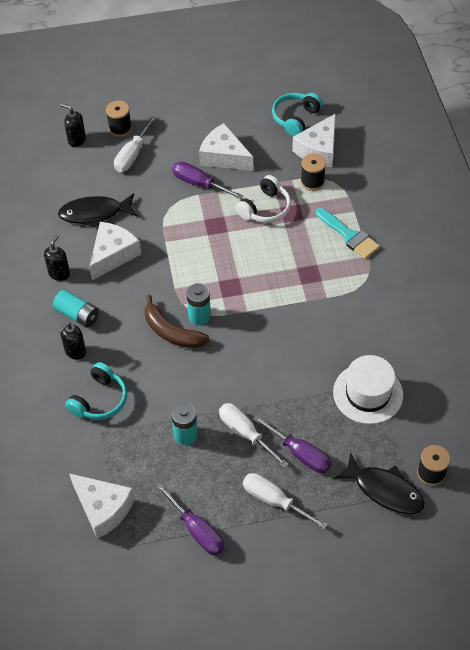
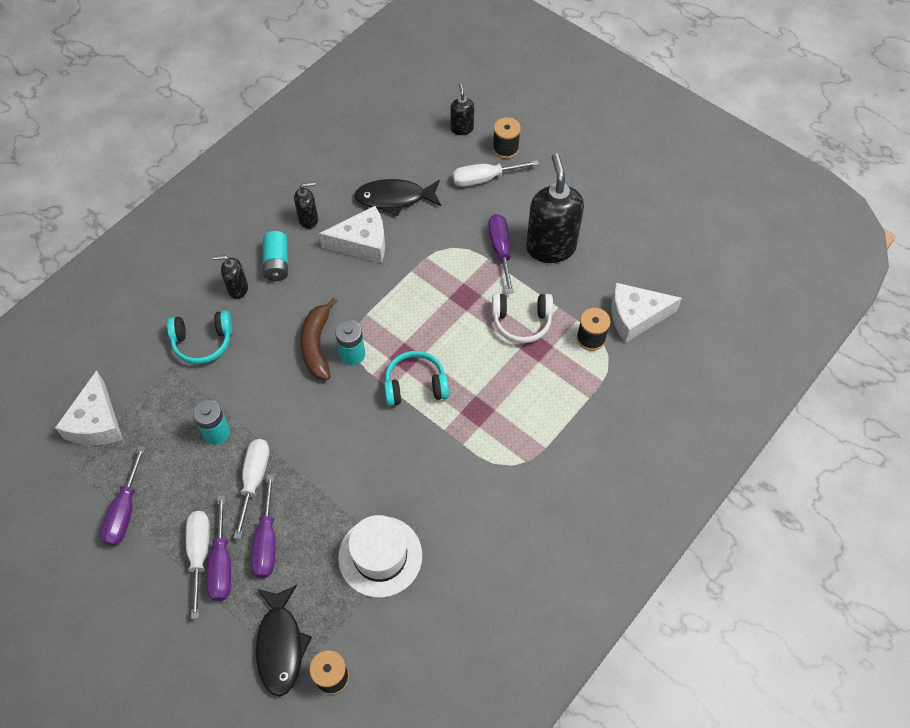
camera: 50 degrees right, 5 degrees up
black fish [58,193,137,228] -> black fish turned 45 degrees counterclockwise [354,179,441,216]
white cheese [199,123,253,171] -> black soap dispenser [526,153,584,263]
turquoise headphones [272,93,323,136] -> turquoise headphones moved to [384,351,449,406]
turquoise brush [316,208,380,259] -> none
none -> purple screwdriver [207,495,231,601]

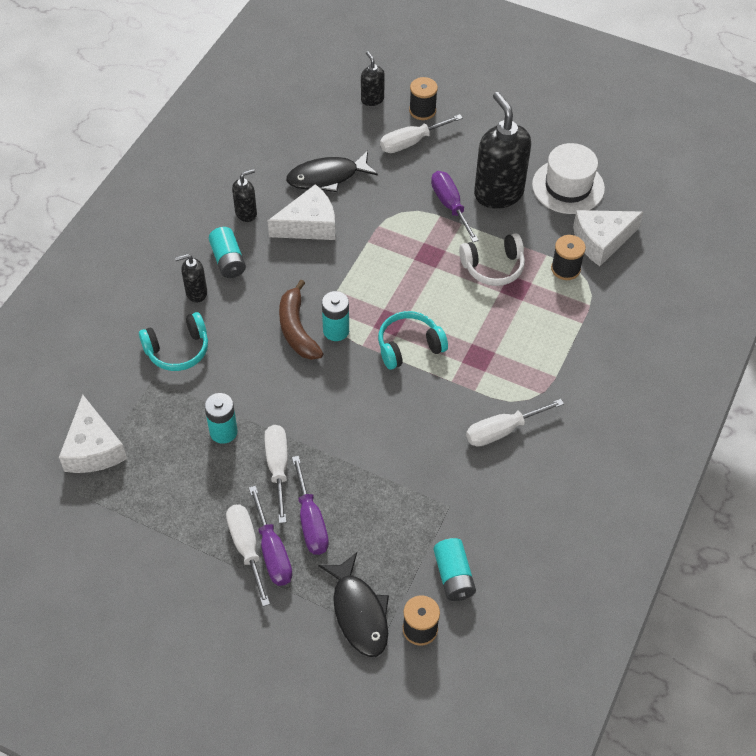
camera: 15 degrees left, 5 degrees down
purple screwdriver [100,446,146,546] -> none
white hat [338,515,422,598] -> white hat moved to [532,143,605,214]
none -> turquoise battery [434,538,476,601]
none -> white screwdriver [466,399,564,447]

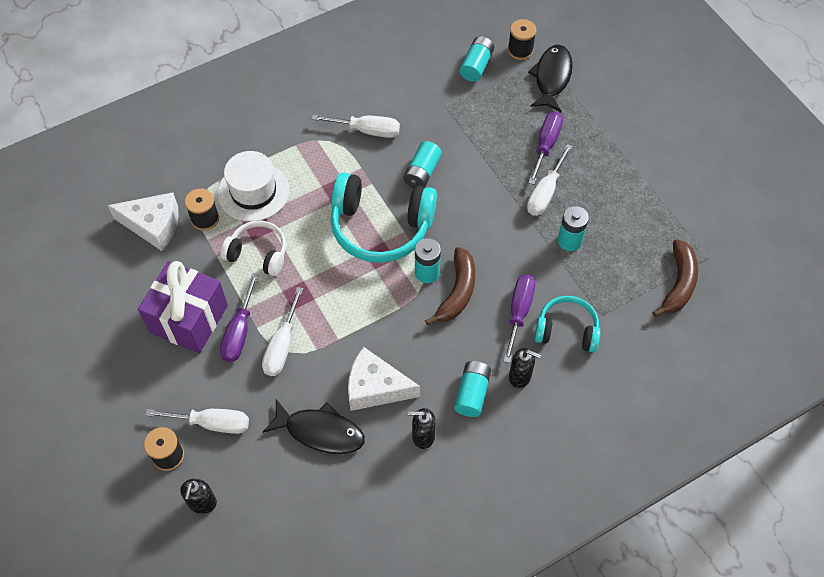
camera: 145 degrees left, 5 degrees up
white cheese [59,395,127,473] -> brown banana [652,239,698,317]
white screwdriver [226,505,270,607] -> white screwdriver moved to [262,287,303,376]
purple screwdriver [249,486,292,586] -> purple screwdriver moved to [504,274,536,363]
turquoise headphones [378,311,448,370] -> turquoise headphones [330,172,437,263], size x1.71
black soap dispenser [474,92,531,209] -> purple gift [138,261,228,353]
white hat [532,143,605,214] -> white hat moved to [218,151,289,222]
none -> turquoise battery [404,141,442,188]

